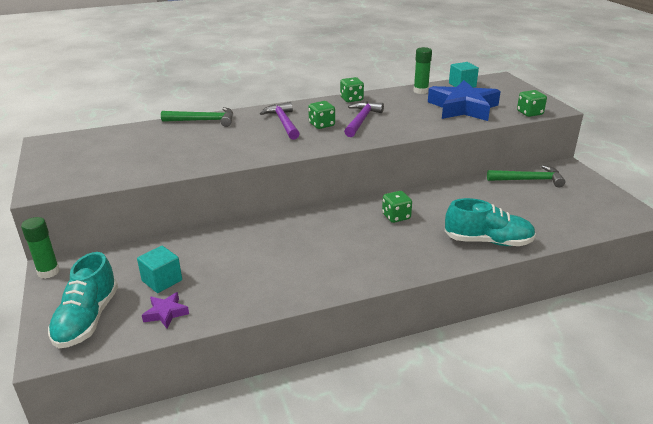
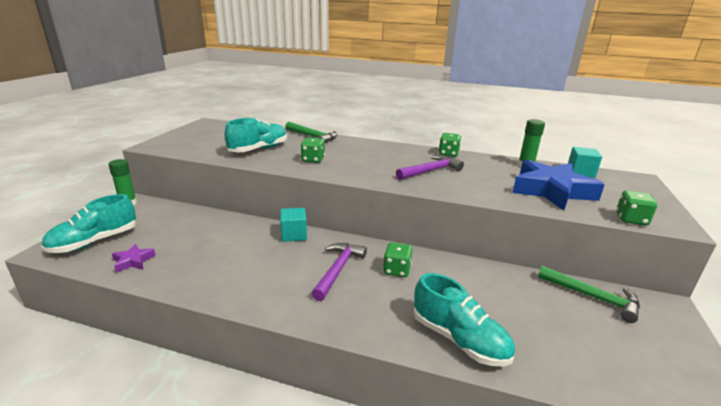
camera: 35 degrees right, 5 degrees down
turquoise cube [137,246,182,293] -> turquoise cube moved to [280,208,307,242]
purple hammer [260,102,300,140] -> purple hammer moved to [311,243,367,301]
green dice [308,101,335,129] -> green dice moved to [301,137,325,163]
none -> turquoise shoe [225,118,287,152]

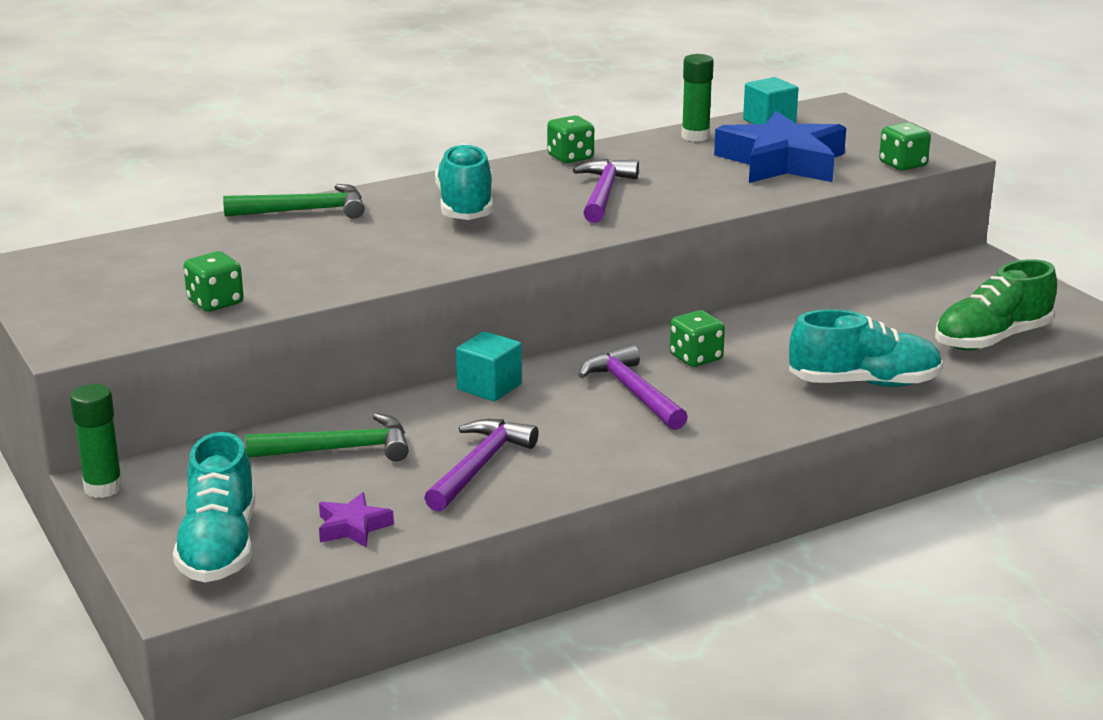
camera: 45 degrees left, 0 degrees up
turquoise shoe [225,118,287,152] -> turquoise shoe moved to [435,143,493,220]
green dice [301,137,325,163] -> green dice moved to [183,251,244,312]
green hammer [538,266,640,323] -> green hammer moved to [245,413,409,461]
none -> purple hammer [424,419,539,512]
none -> green shoe [935,259,1057,350]

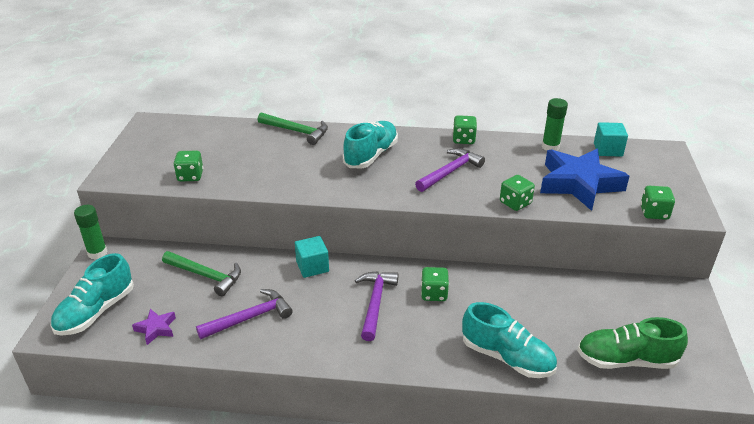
camera: 35 degrees right, 10 degrees up
none -> green dice [500,175,535,211]

